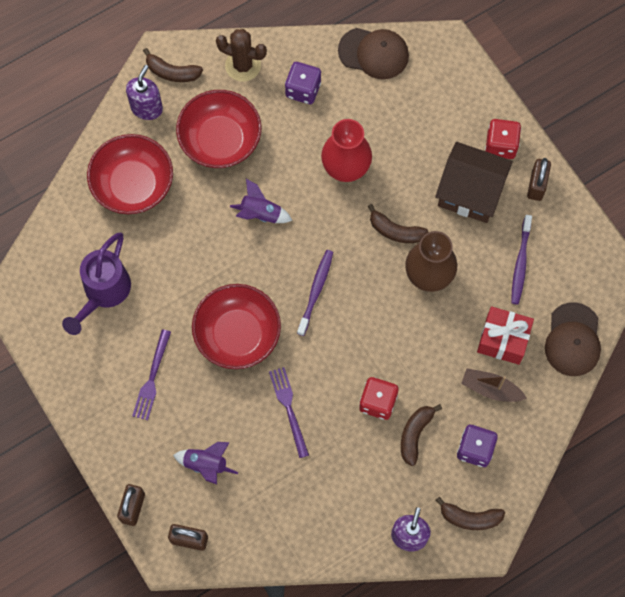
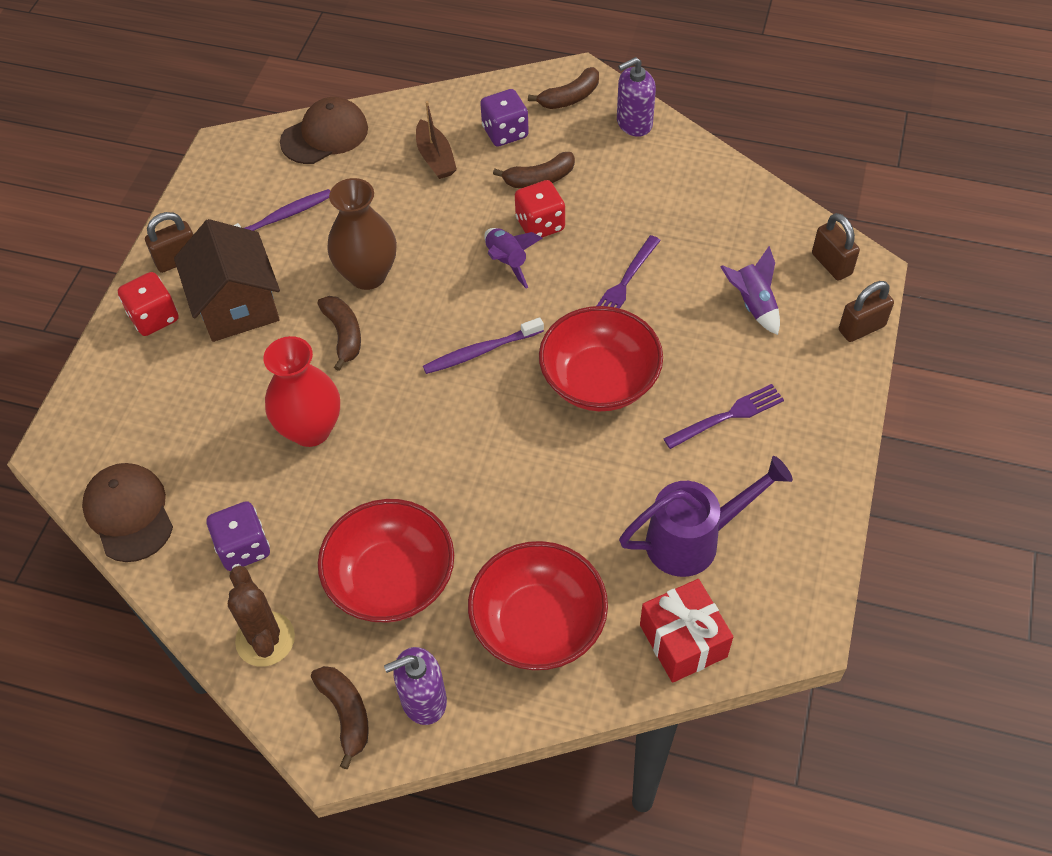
camera: 130 degrees left, 15 degrees down
purple rocket [230,179,293,223] -> purple rocket moved to [484,228,542,289]
brown banana [436,497,505,530] -> brown banana turned 90 degrees clockwise [528,67,599,109]
red gift [477,306,534,365] -> red gift moved to [640,579,733,683]

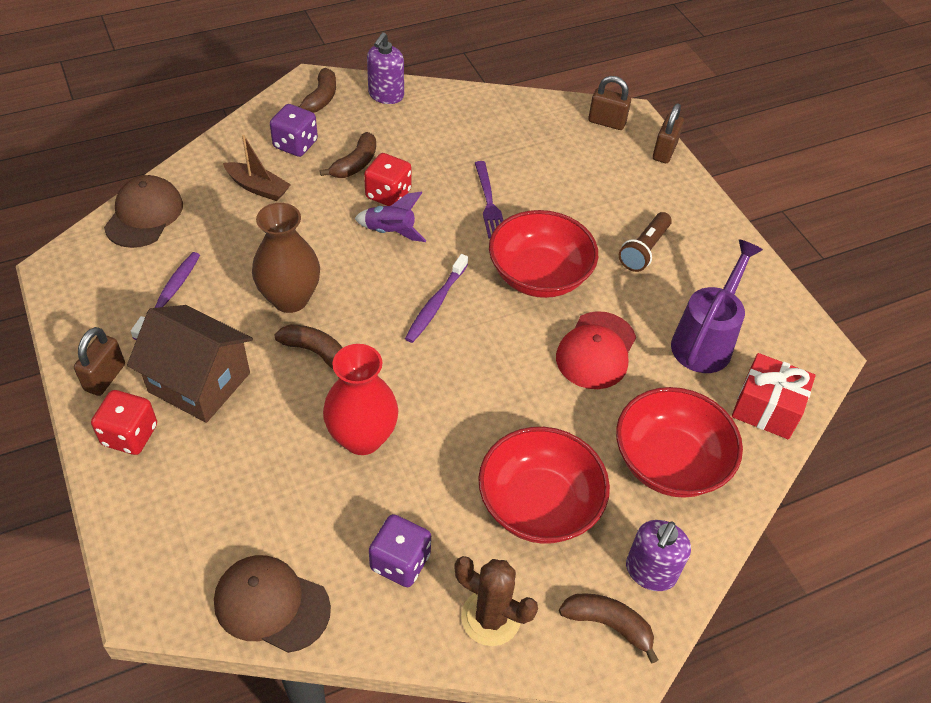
camera: 45 degrees left, 5 degrees down
purple fork [663,384,784,449] -> brown flashlight [619,212,672,272]
purple rocket [720,246,780,335] -> none
none -> red cap [556,311,636,389]

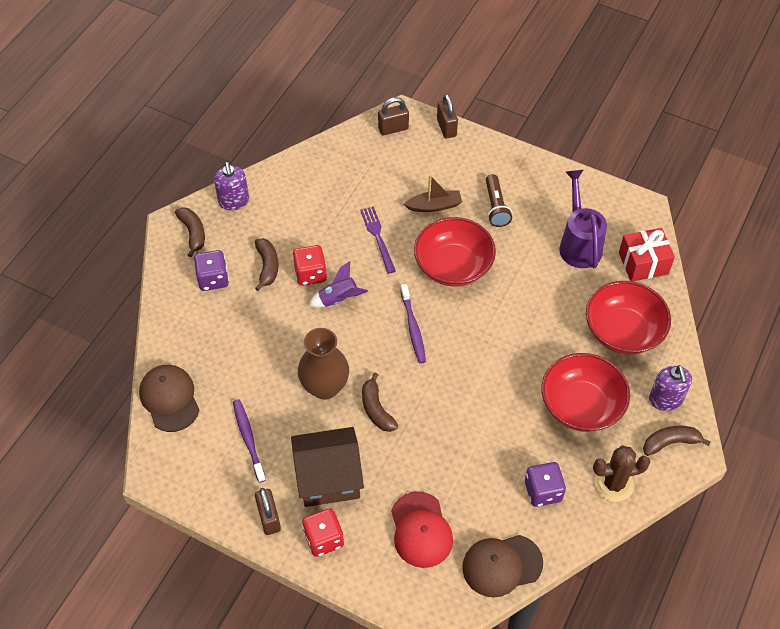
camera: 35 degrees left, 5 degrees up
brown boat [223,135,291,201] -> brown boat moved to [404,175,462,212]
brown banana [275,325,343,378] -> brown banana turned 105 degrees counterclockwise [362,373,398,432]
red vase [323,344,398,455] -> none
purple fork [475,161,503,239] -> purple fork turned 150 degrees counterclockwise [360,206,396,274]
red cap [556,311,636,389] -> red cap moved to [391,492,453,568]

